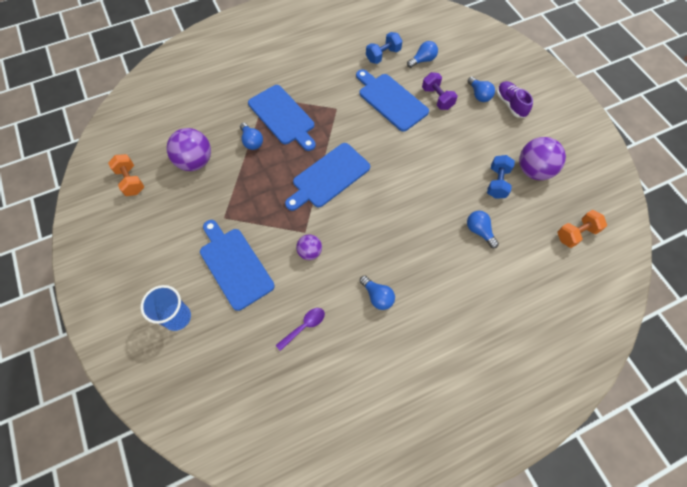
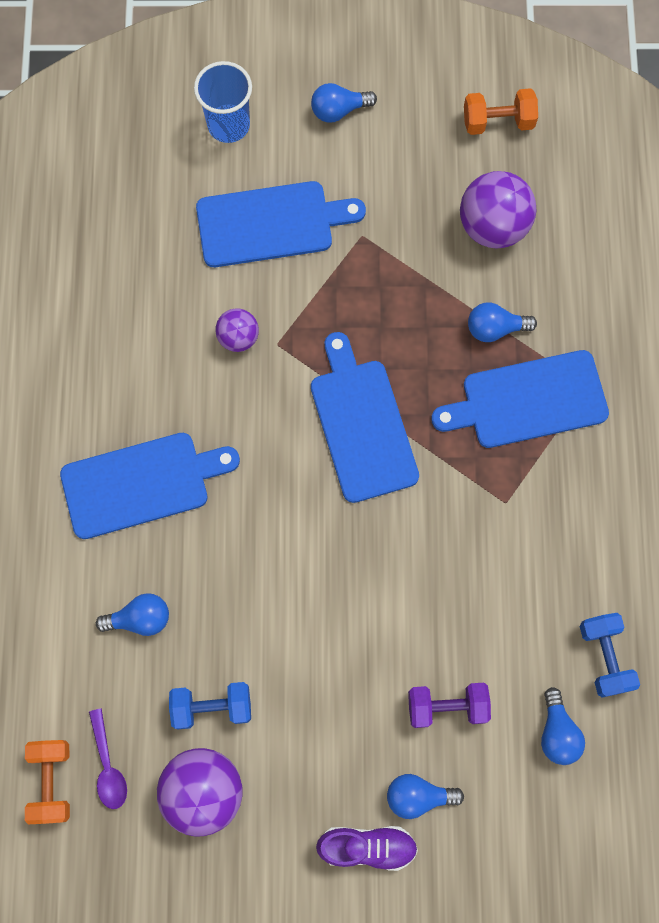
camera: 115 degrees right, 10 degrees up
purple spoon [276,308,325,351] -> purple spoon moved to [89,708,127,809]
blue cutting board [356,69,429,132] -> blue cutting board moved to [60,433,240,539]
blue light bulb [360,276,395,310] -> blue light bulb moved to [311,83,377,123]
blue dumbbell [487,155,515,199] -> blue dumbbell turned 45 degrees counterclockwise [169,682,251,729]

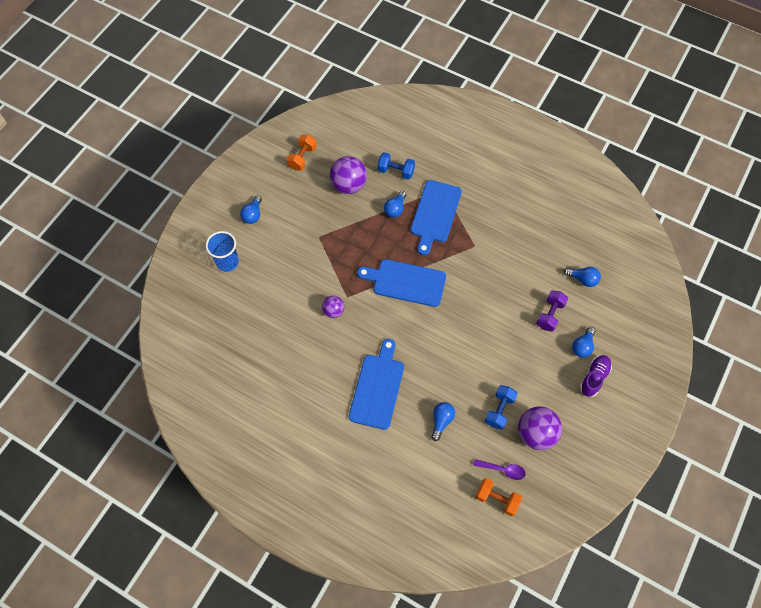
camera: 60 degrees left, 10 degrees down
blue cutting board [196,181,366,267] -> none
blue dumbbell [580,613,640,698] -> blue dumbbell moved to [378,152,415,180]

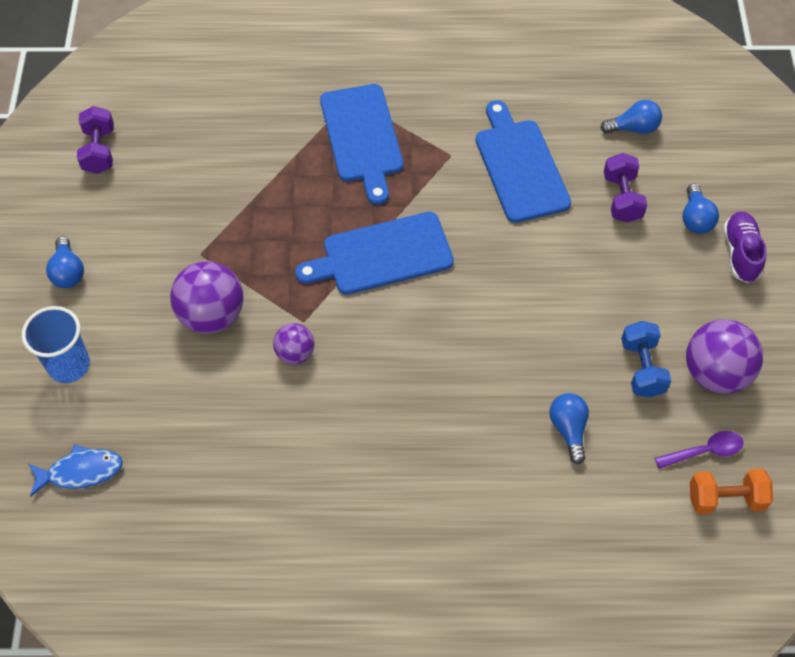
camera: 30 degrees left, 5 degrees down
orange dumbbell [287,135,317,171] -> purple dumbbell [77,106,114,174]
purple ball [330,156,367,194] -> purple ball moved to [170,261,243,334]
blue cutting board [349,339,404,430] -> blue cutting board moved to [476,100,571,223]
blue dumbbell [378,152,415,180] -> none
blue light bulb [384,191,406,218] -> none
none -> blue fish [29,444,123,497]

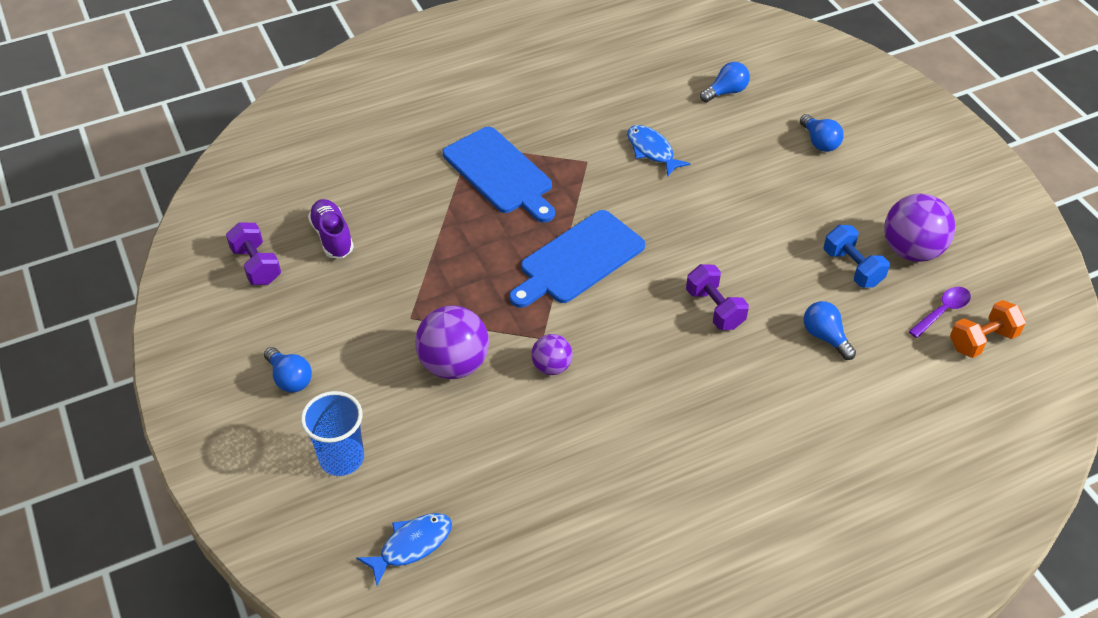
camera: 25 degrees left, 10 degrees down
blue cutting board [476,100,571,223] -> blue fish [627,125,691,177]
purple dumbbell [604,153,647,223] -> purple dumbbell moved to [686,264,749,330]
purple shoe [723,211,767,283] -> purple shoe moved to [308,199,354,258]

